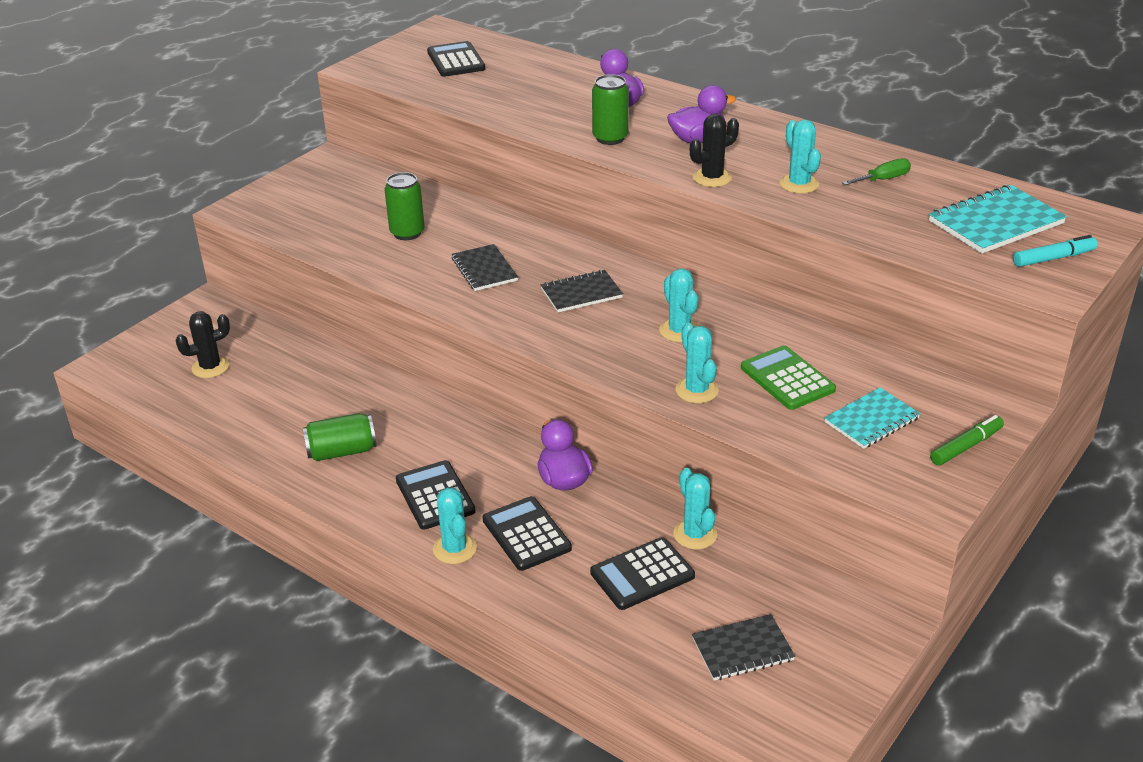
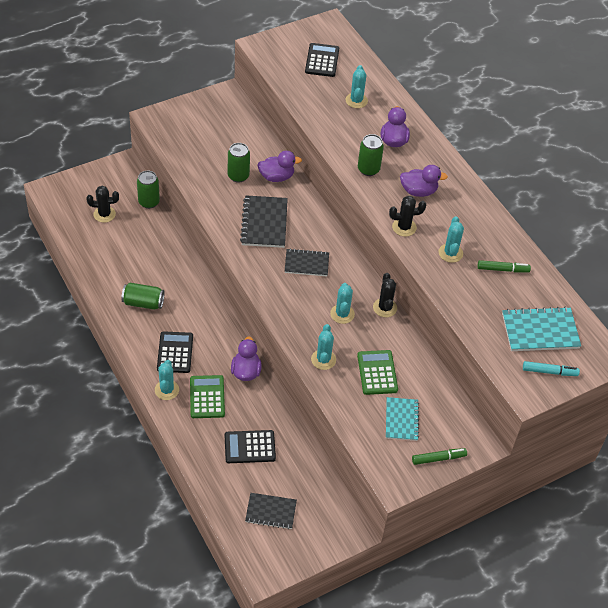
camera: 20 degrees right, 15 degrees up
black notebook [452,244,518,291] -> black notebook [240,195,288,248], size x1.50
black calculator [482,496,572,571] -> green calculator [190,375,225,418]
turquoise cactus [673,468,717,549] -> turquoise cactus moved to [345,65,368,108]
turquoise notebook [824,388,921,449] -> turquoise notebook turned 75 degrees counterclockwise [386,397,419,441]
green screwdriver [842,158,911,185] -> green marker [478,260,531,272]
none -> green can [137,171,160,209]
none -> purple duck [257,151,302,182]
none -> black cactus [373,273,397,317]

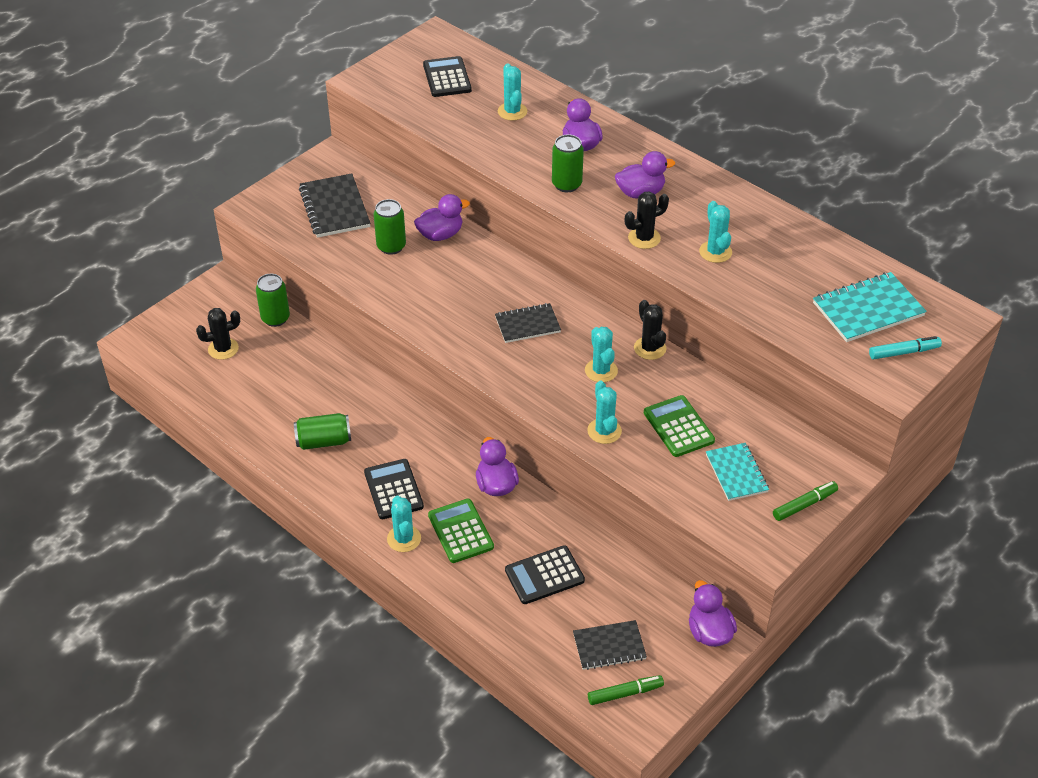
camera: 15 degrees left, 5 degrees down
black notebook [240,195,288,248] -> black notebook moved to [299,173,370,238]
green marker [478,260,531,272] -> green marker moved to [588,675,664,705]
none -> purple duck [689,580,737,647]

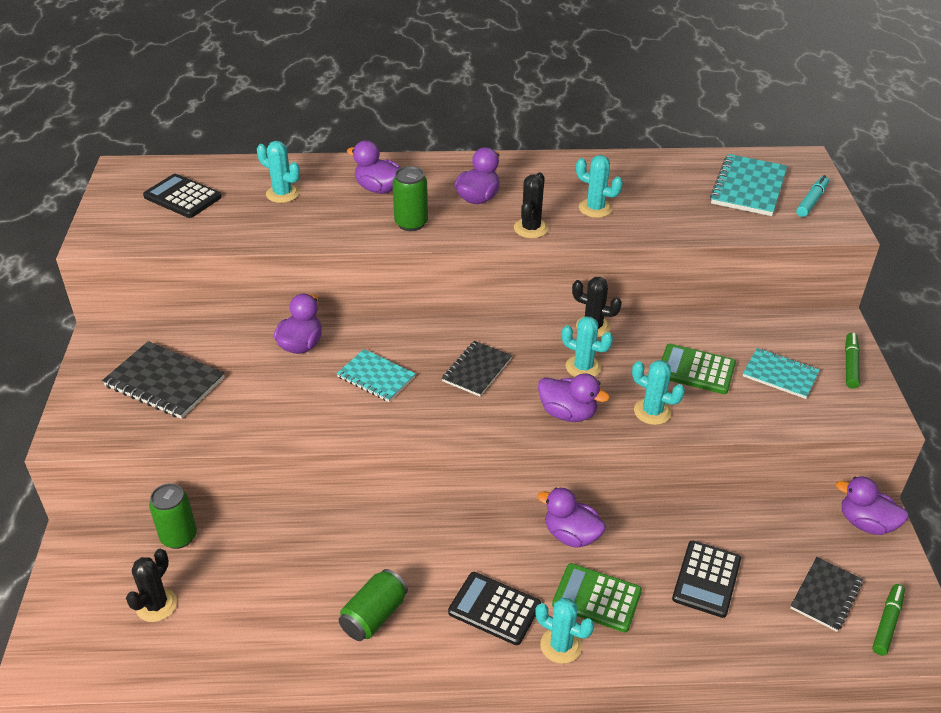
camera: 45 degrees left, 5 degrees down
green can [374,199,406,255] -> none
none -> turquoise notebook [336,349,416,402]
none -> purple duck [538,373,610,422]

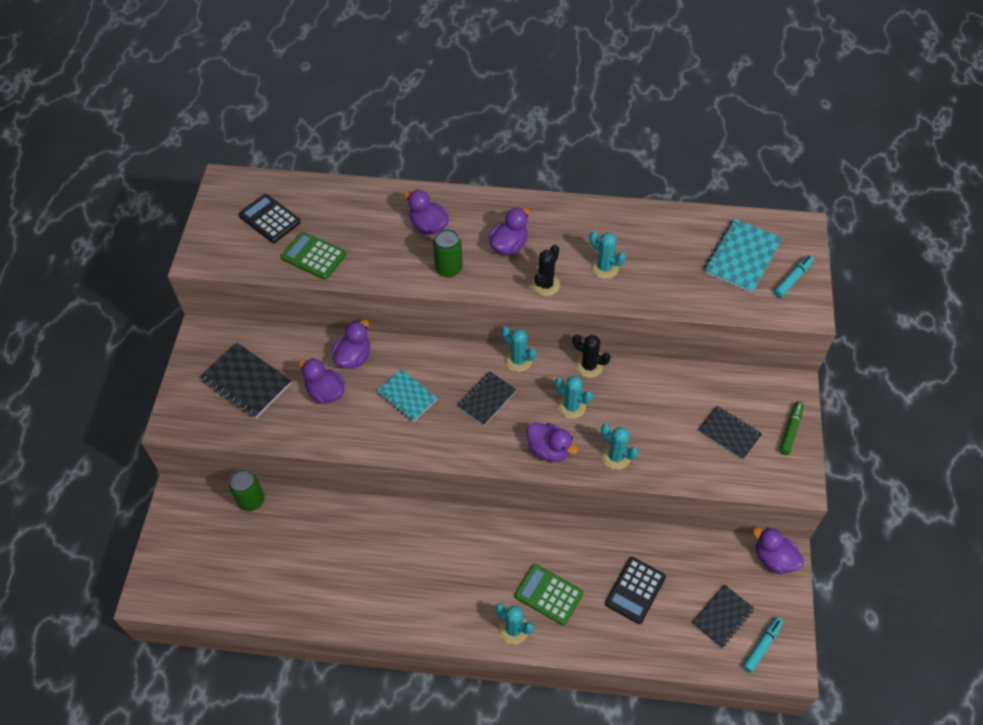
camera: 10 degrees right, 15 degrees up
black cactus [126,549,177,622] -> none
turquoise cactus [257,141,300,203] -> turquoise cactus moved to [502,327,536,372]
green can [339,569,408,641] -> none
black calculator [448,572,541,645] -> none
purple duck [537,488,606,548] -> purple duck moved to [298,358,345,404]
green calculator [661,344,736,394] -> green calculator moved to [281,232,346,280]
turquoise notebook [743,348,820,399] -> black notebook [698,406,762,460]
green marker [872,584,905,656] -> turquoise marker [743,617,783,673]

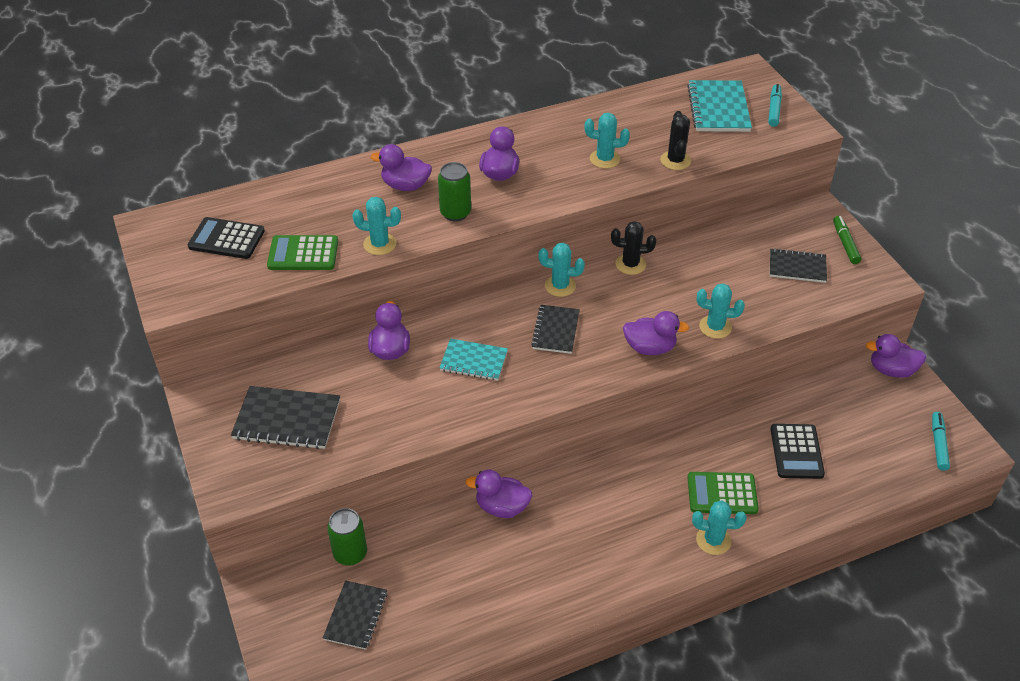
camera: 30 degrees left, 10 degrees down
purple duck [298,358,345,404] -> purple duck moved to [465,470,532,518]
black cactus [531,245,560,296] -> black cactus moved to [660,111,691,170]
turquoise cactus [555,376,593,419] -> turquoise cactus moved to [352,197,401,255]
black notebook [692,584,754,648] -> black notebook moved to [323,580,388,650]

